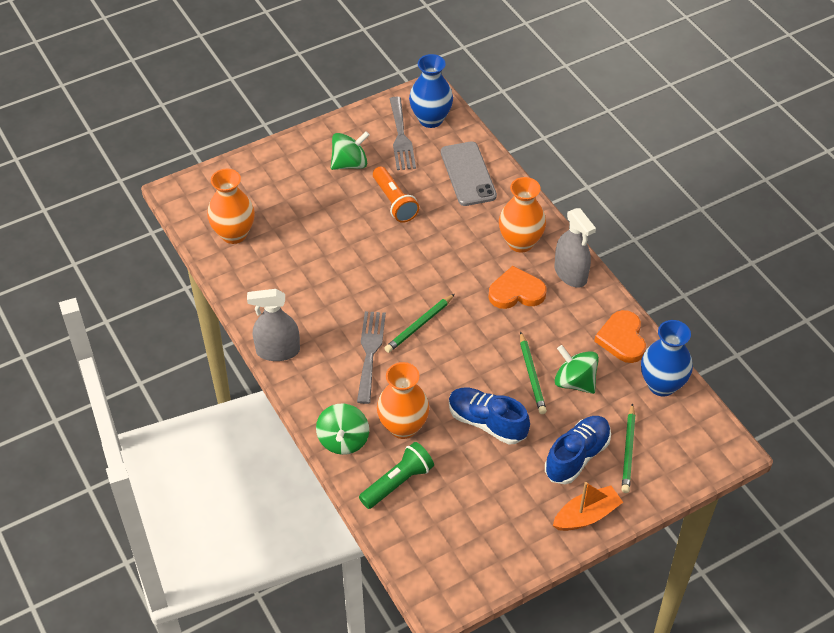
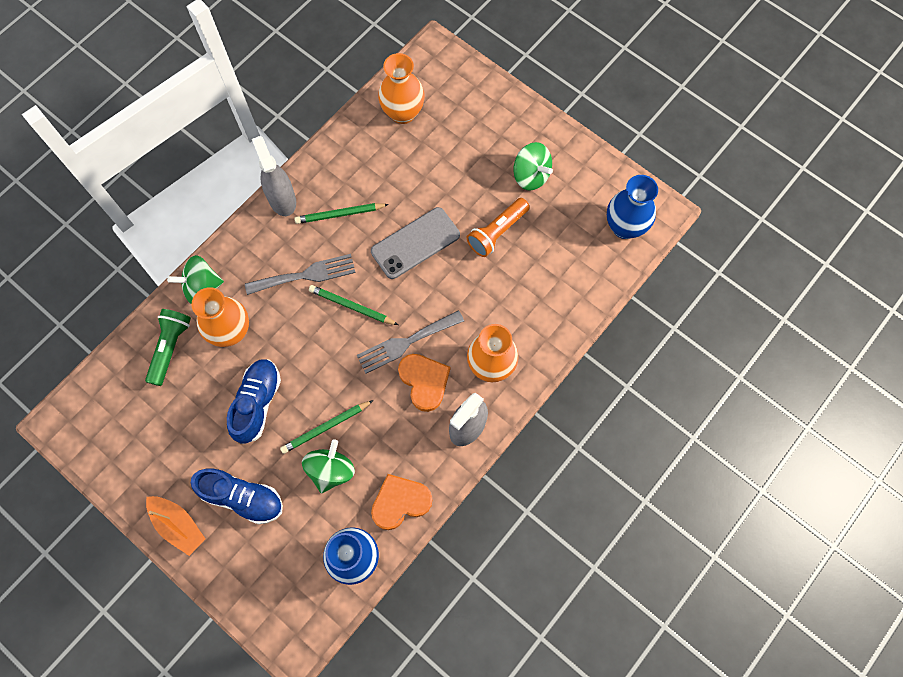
camera: 70 degrees right, 20 degrees up
green flashlight [359,442,434,509] -> green flashlight turned 105 degrees counterclockwise [145,309,191,386]
grey fork [390,97,416,170] -> grey fork moved to [357,310,464,374]
grey phone [441,142,497,206] -> grey phone moved to [371,207,460,279]
green pencil [622,403,635,493] -> green pencil moved to [294,203,389,224]

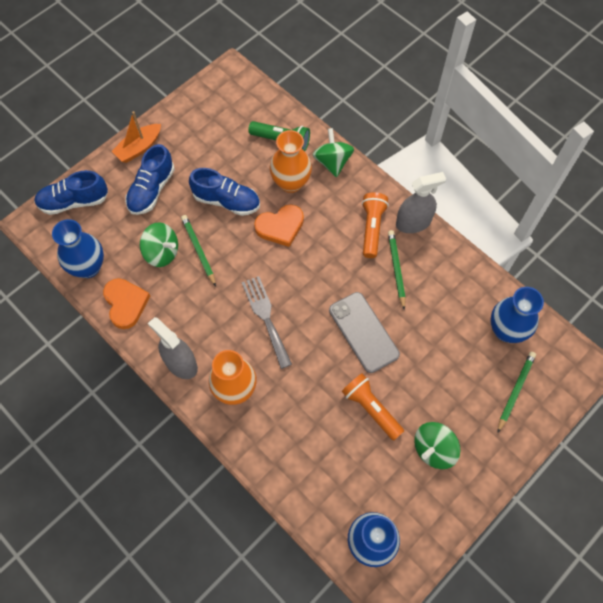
camera: 95 degrees right, 5 degrees down
grey fork [245,254,356,295] -> none
green pencil [309,285,398,325] -> green pencil moved to [497,352,536,433]
orange vase [378,53,425,124] -> blue vase [490,287,544,343]
orange heart [398,354,450,412] -> orange heart moved to [254,205,304,247]
none -> blue shoe [34,170,108,215]
none -> orange flashlight [362,192,389,258]

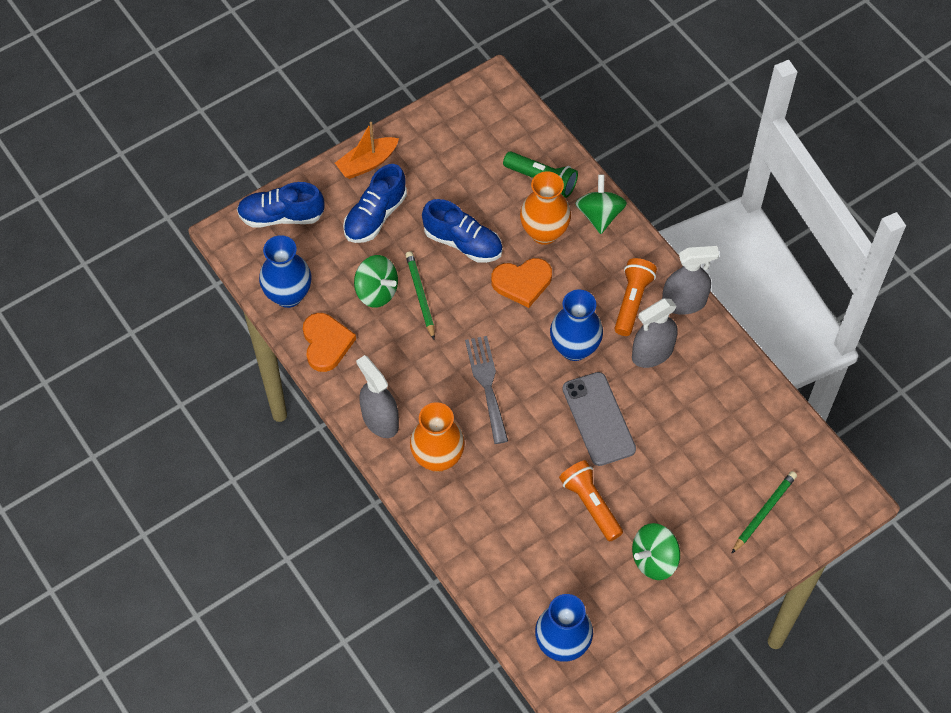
camera: 10 degrees right, 5 degrees down
green pencil [388,230,406,310] -> grey spray bottle [632,298,678,368]
blue vase [490,287,544,343] -> blue vase moved to [550,290,603,361]

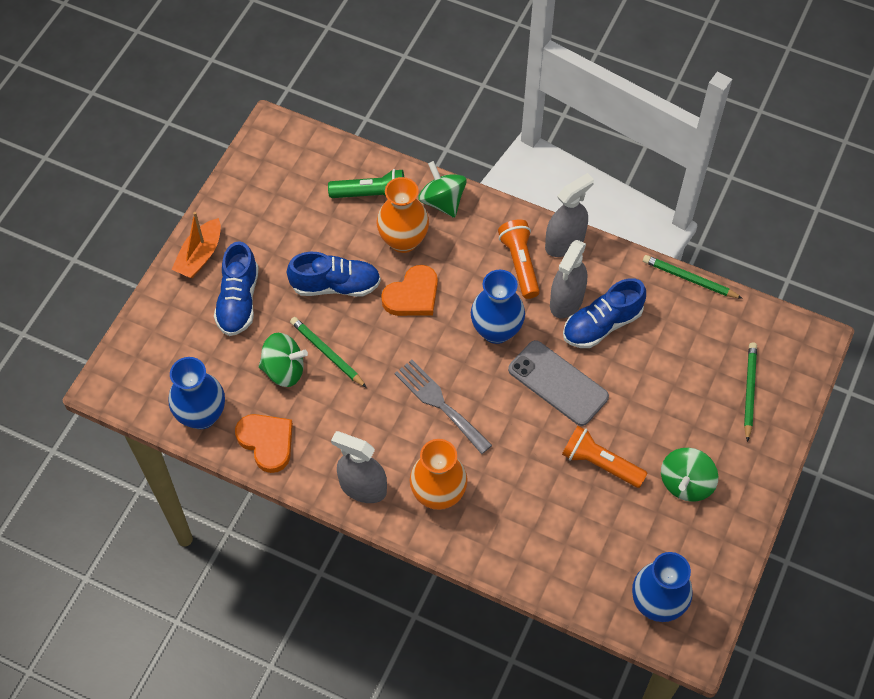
camera: 30 degrees left, 0 degrees up
blue shoe [237,182,324,228] -> blue shoe moved to [563,278,646,348]
none -> green pencil [643,255,743,299]

